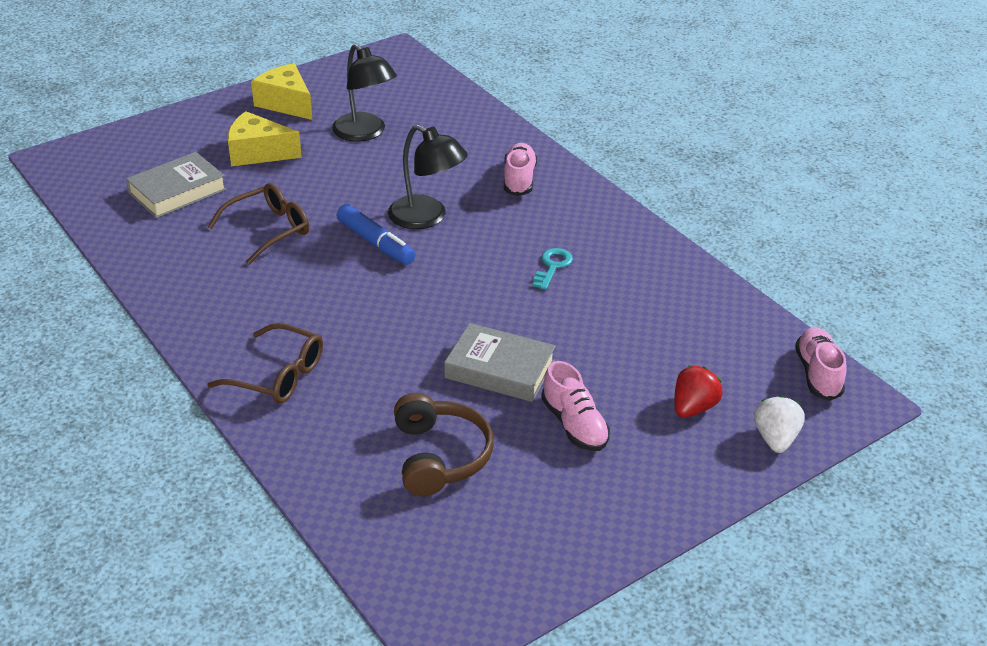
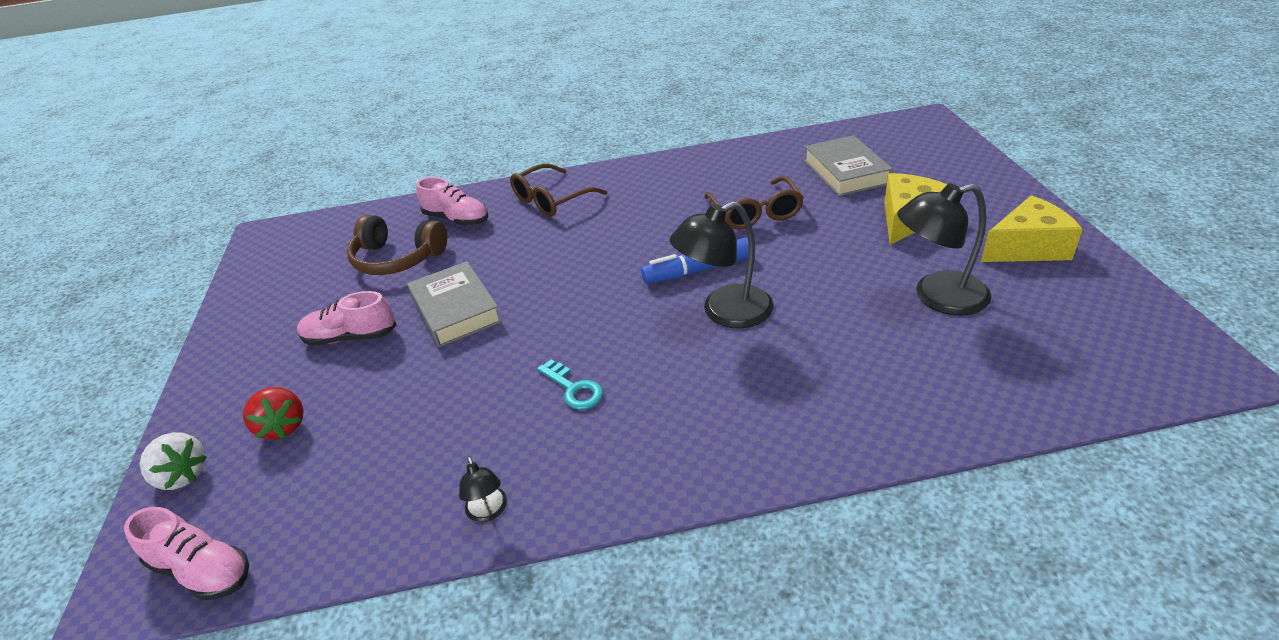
camera: 120 degrees right, 0 degrees up
grey book [444,323,556,402] -> grey book turned 75 degrees counterclockwise [407,261,502,347]
pink shoe [504,143,537,196] -> pink shoe moved to [416,177,488,226]
none -> black lamp [459,456,507,522]

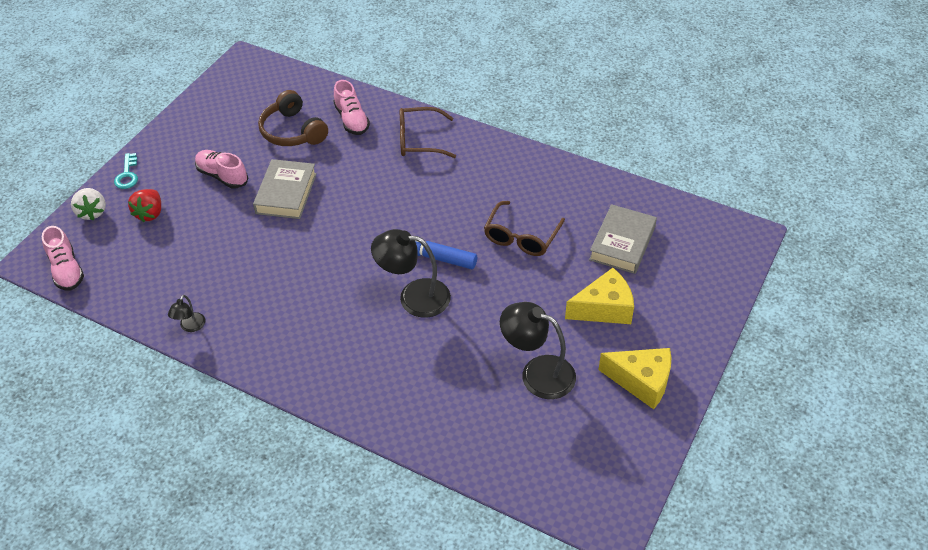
camera: 35 degrees right, 10 degrees up
turquoise key [537,359,604,410] -> turquoise key moved to [114,153,138,189]

